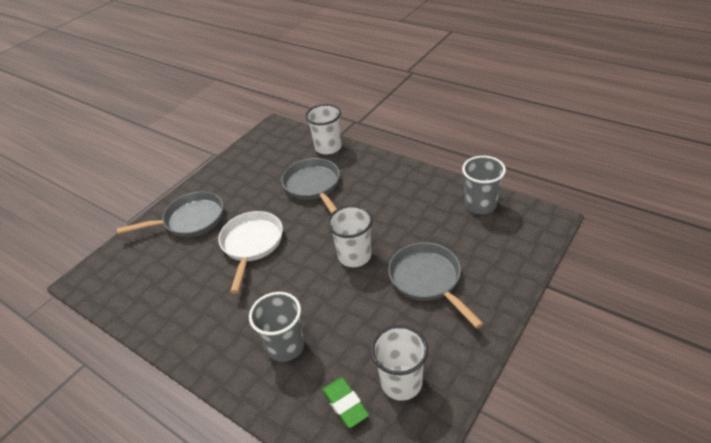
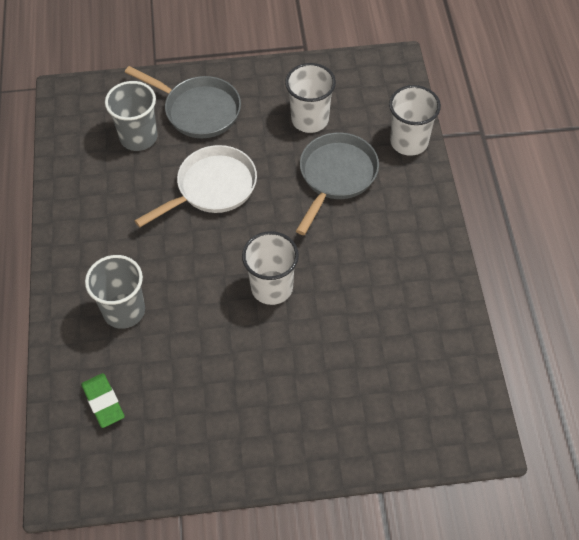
camera: 45 degrees right, 15 degrees up
green eraser [322,378,369,428] -> green eraser turned 45 degrees counterclockwise [81,373,125,428]
white cup [371,325,428,401] -> white cup moved to [285,63,336,133]
grey pan [388,243,484,329] -> none
grey cup [462,156,506,214] -> grey cup moved to [105,81,158,151]

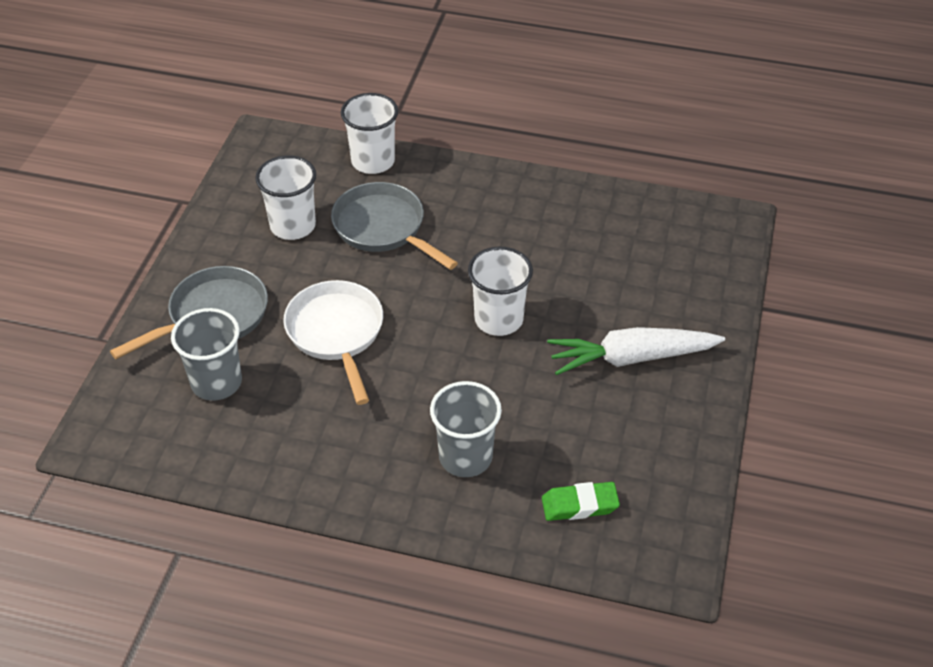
camera: 70 degrees left, 10 degrees down
none -> white carrot [547,327,725,375]

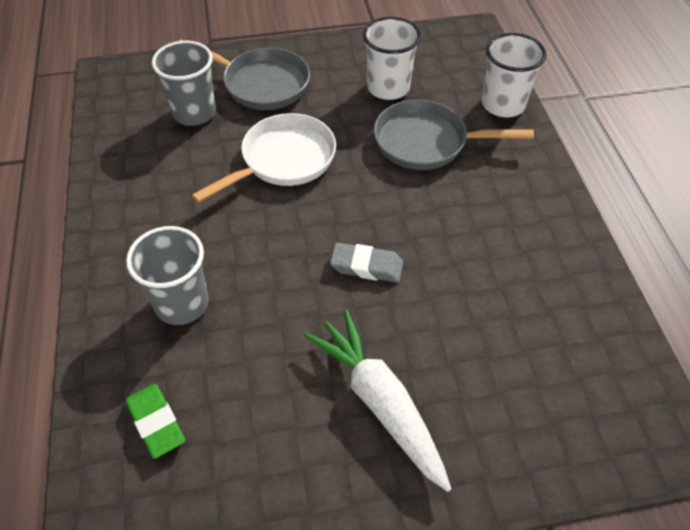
camera: 65 degrees right, 5 degrees up
grey pan [331,182,458,270] -> grey pan turned 105 degrees counterclockwise [374,100,534,170]
white cup [468,246,533,336] -> grey eraser [330,243,403,283]

